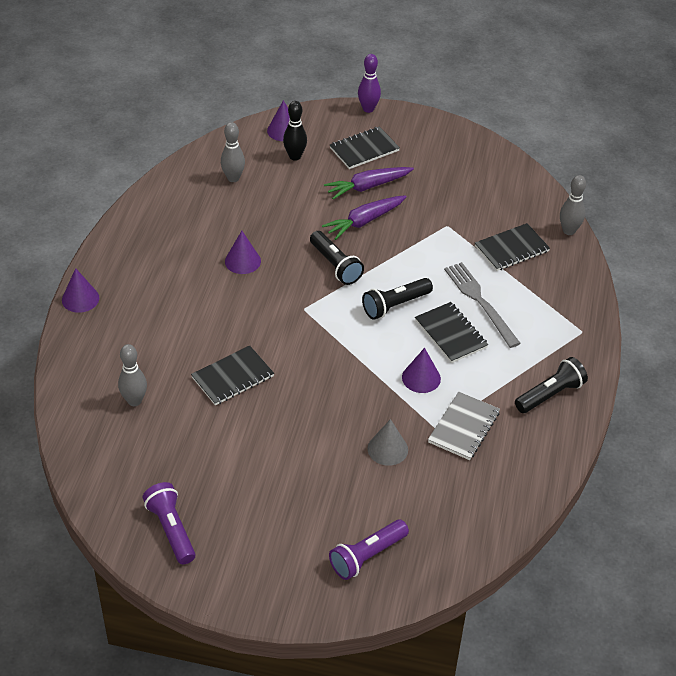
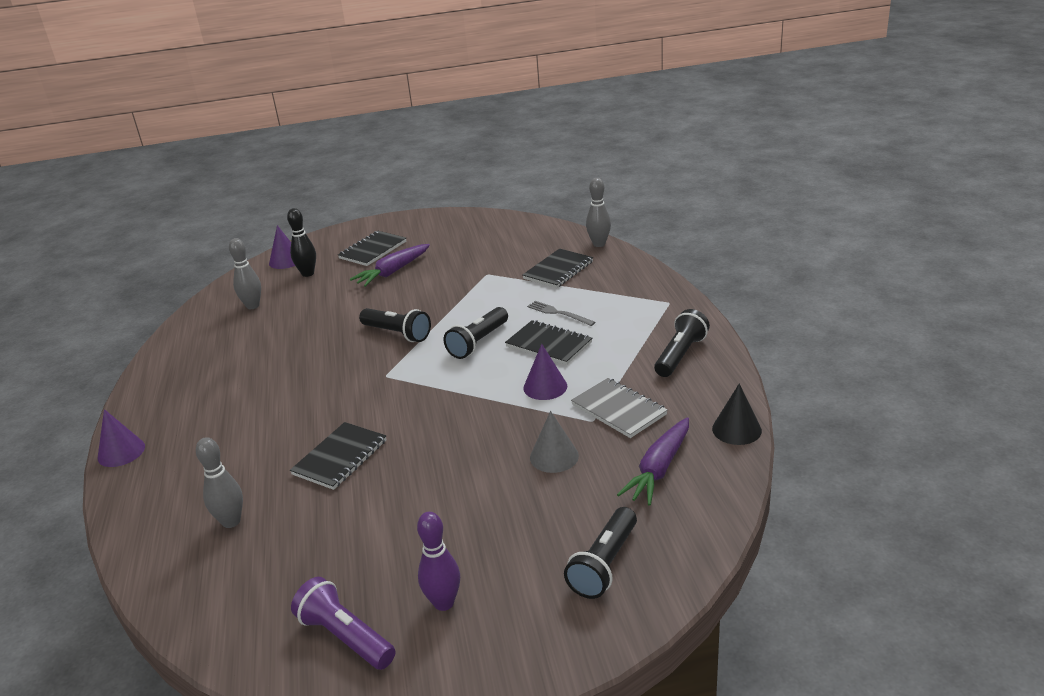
camera: 20 degrees left, 15 degrees down
purple cone [225,231,261,274] -> none
purple carrot [322,195,407,240] -> purple carrot moved to [617,417,689,506]
purple flashlight [329,520,409,580] -> black flashlight [564,507,637,599]
purple bowling pin [358,54,381,113] -> purple bowling pin moved to [417,512,460,611]
grey notebook [428,392,500,460] -> grey notebook turned 45 degrees counterclockwise [571,378,668,438]
grey fork [444,262,521,348] -> grey fork [527,301,595,326], size x0.60
none -> black cone [712,383,762,445]

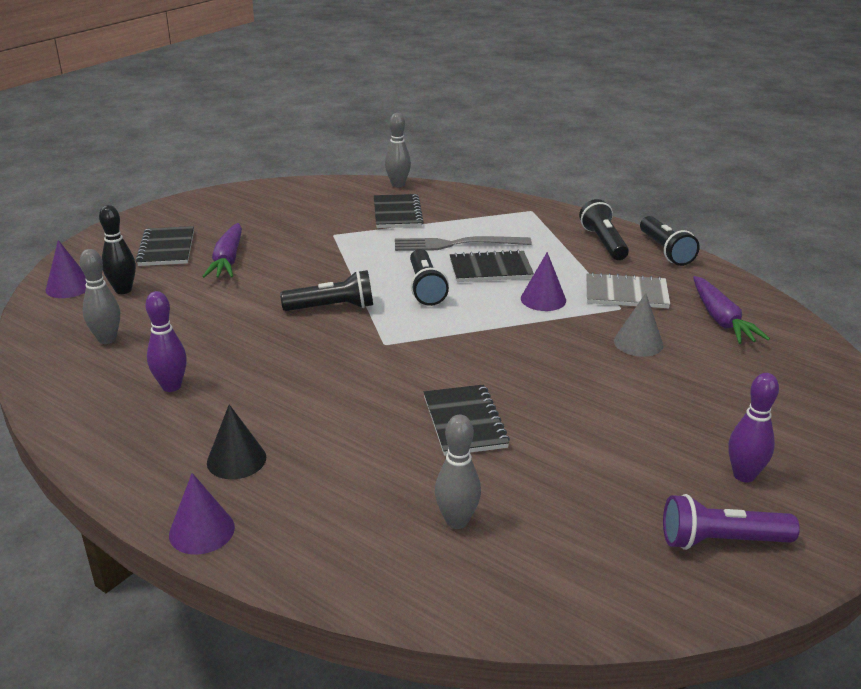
camera: 45 degrees left, 0 degrees up
grey fork [527,301,595,326] -> grey fork [395,236,532,251], size x1.67
black flashlight [564,507,637,599] -> black flashlight moved to [640,216,700,266]
black cone [712,383,762,445] -> black cone moved to [207,404,266,479]
none -> purple bowling pin [145,291,187,392]

